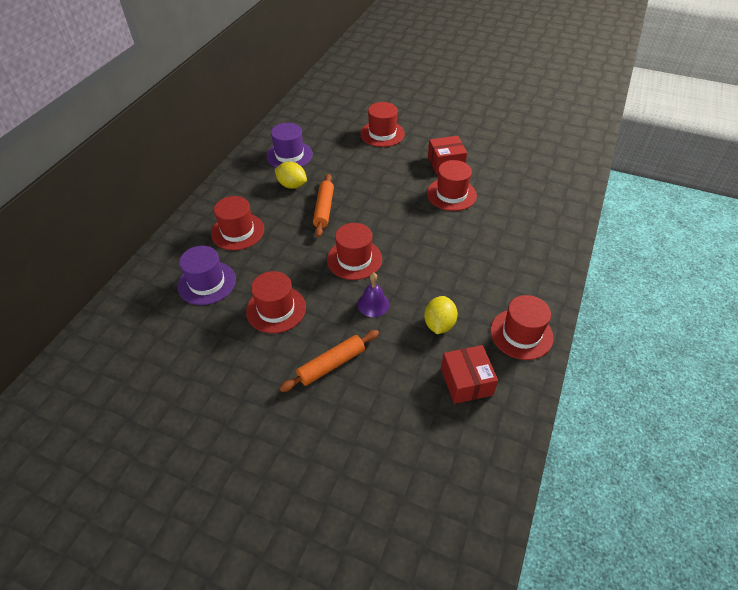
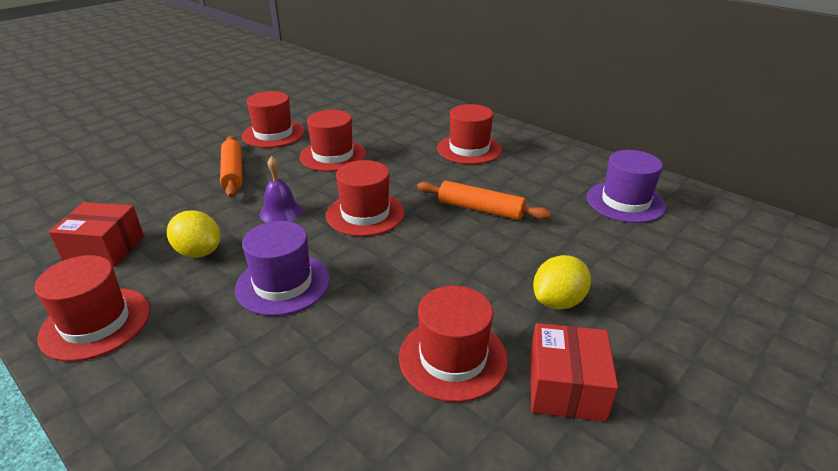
camera: 110 degrees right, 15 degrees down
purple hat [178,246,236,305] -> purple hat moved to [235,221,330,316]
yellow lemon [275,161,307,189] -> yellow lemon moved to [533,255,591,309]
red hat [360,102,405,147] -> red hat moved to [242,91,305,148]

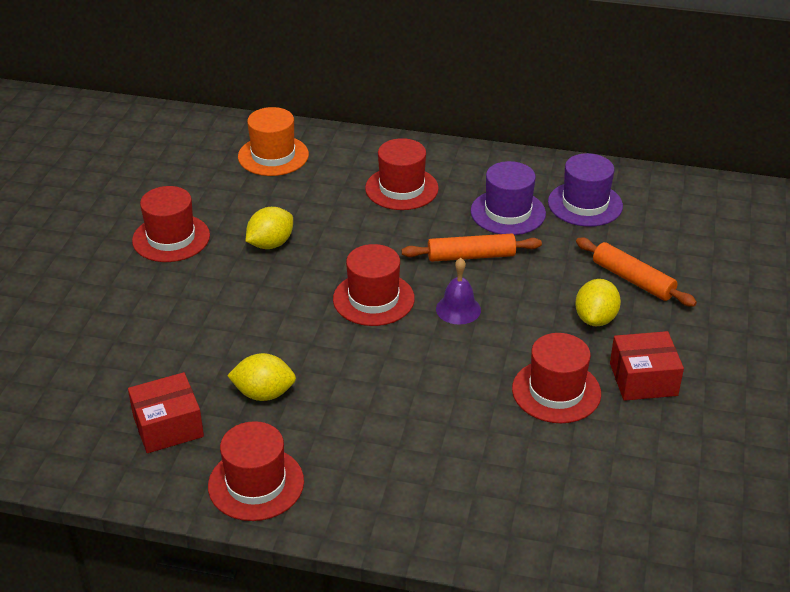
camera: 30 degrees left, 5 degrees up
orange rolling pin [220,136,243,198] -> orange rolling pin moved to [576,238,697,307]
purple hat [235,221,330,316] -> purple hat moved to [471,161,546,235]
purple bell [259,156,303,223] -> purple bell moved to [436,258,481,325]
red hat [300,110,366,172] -> yellow lemon [246,207,293,249]
red box [530,323,618,422] -> red box turned 75 degrees counterclockwise [610,331,684,401]
none -> orange hat [238,107,309,176]

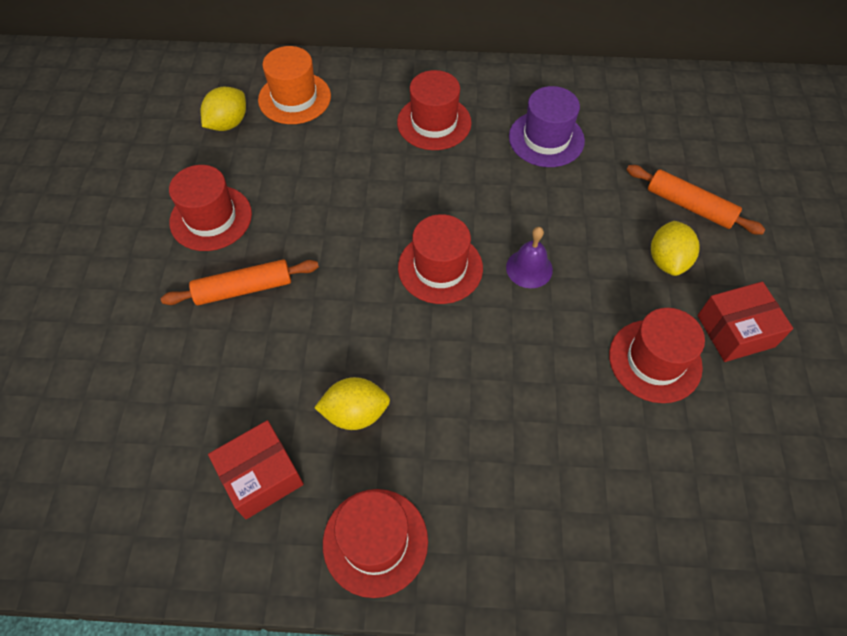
camera: 10 degrees left, 20 degrees up
yellow lemon [246,207,293,249] -> yellow lemon moved to [200,86,246,131]
orange rolling pin [402,233,542,262] -> orange rolling pin moved to [161,259,319,305]
purple hat [548,153,623,227] -> none

